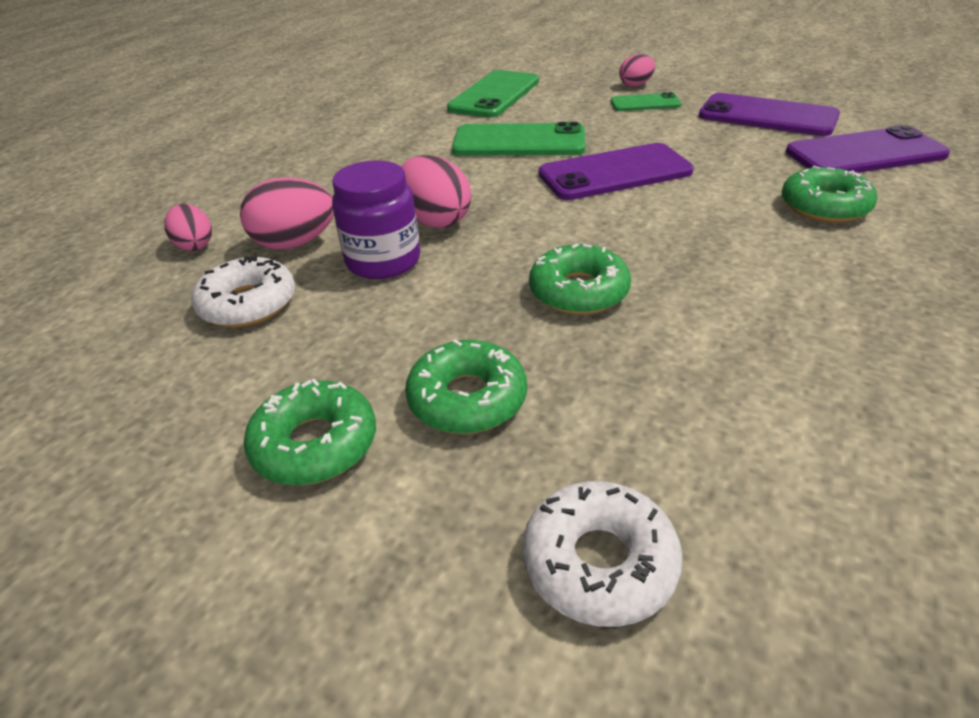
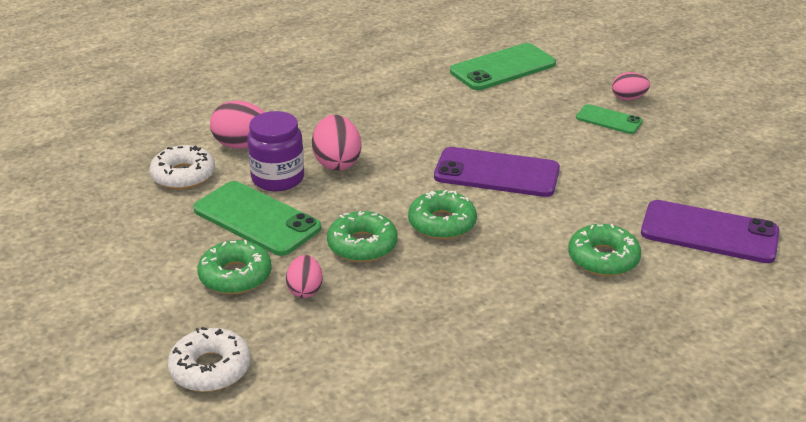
camera: 30 degrees right, 5 degrees down
pink egg [164,204,212,251] -> pink egg moved to [286,255,323,298]
green donut [244,379,376,485] -> green donut moved to [408,190,477,239]
green phone [452,122,585,156] -> green phone moved to [193,181,321,256]
purple phone [699,93,840,136] -> none

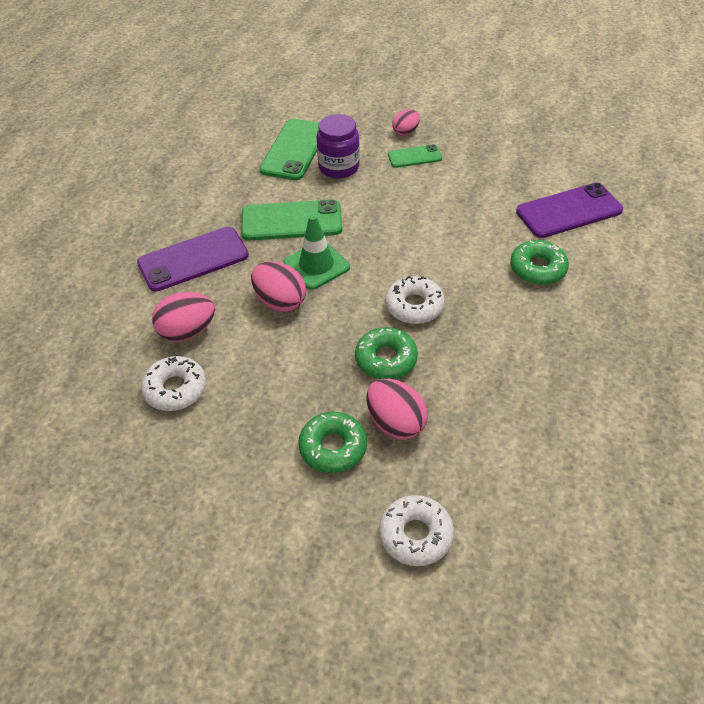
camera: 40 degrees left, 15 degrees up
green phone [193,181,321,256] -> green phone moved to [241,199,342,240]
purple jar [247,111,304,191] -> purple jar moved to [317,114,360,179]
pink egg [286,255,323,298] -> pink egg [366,379,428,440], size x1.59
green donut [408,190,477,239] -> white donut [385,276,445,324]
purple phone [434,147,560,197] -> purple phone moved to [137,227,249,292]
none -> green traffic cone [283,215,350,290]

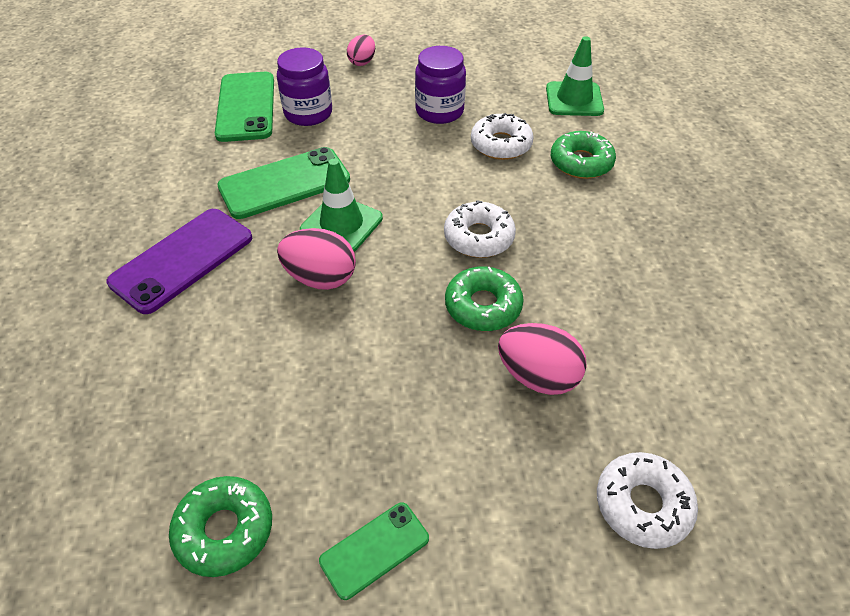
camera: 25 degrees left, 0 degrees up
white donut [141,356,206,411] -> white donut moved to [471,113,534,160]
pink egg [152,292,215,342] -> none
green donut [298,412,367,473] -> green donut moved to [169,476,272,577]
green phone [388,144,442,168] -> green phone moved to [319,502,429,600]
purple phone [516,183,623,238] -> green traffic cone [546,36,604,116]
none -> purple jar [415,46,466,124]

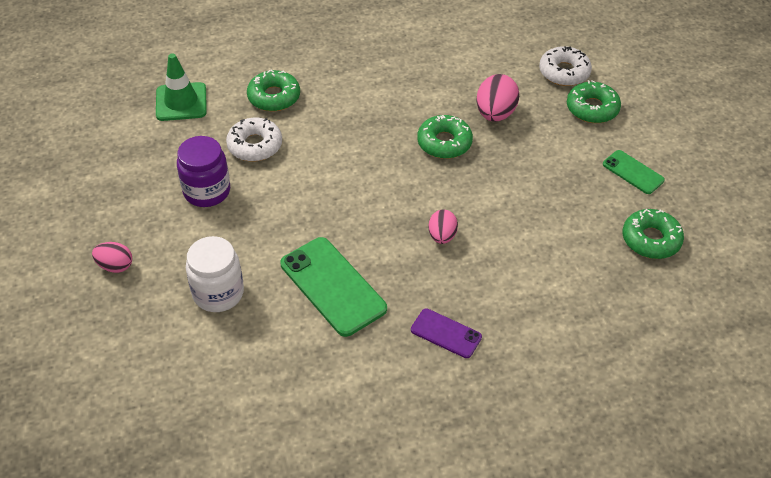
camera: 100 degrees left, 0 degrees up
purple phone [107,209,252,314] -> purple phone [411,309,482,358], size x0.56
green phone [215,72,274,142] -> none
purple jar [277,47,332,126] -> white jar [186,236,244,312]
pink egg [277,228,356,290] -> pink egg [428,210,458,244], size x0.63
green traffic cone [300,159,383,252] -> none
white donut [444,200,516,258] -> none
none -> green donut [567,80,621,123]

